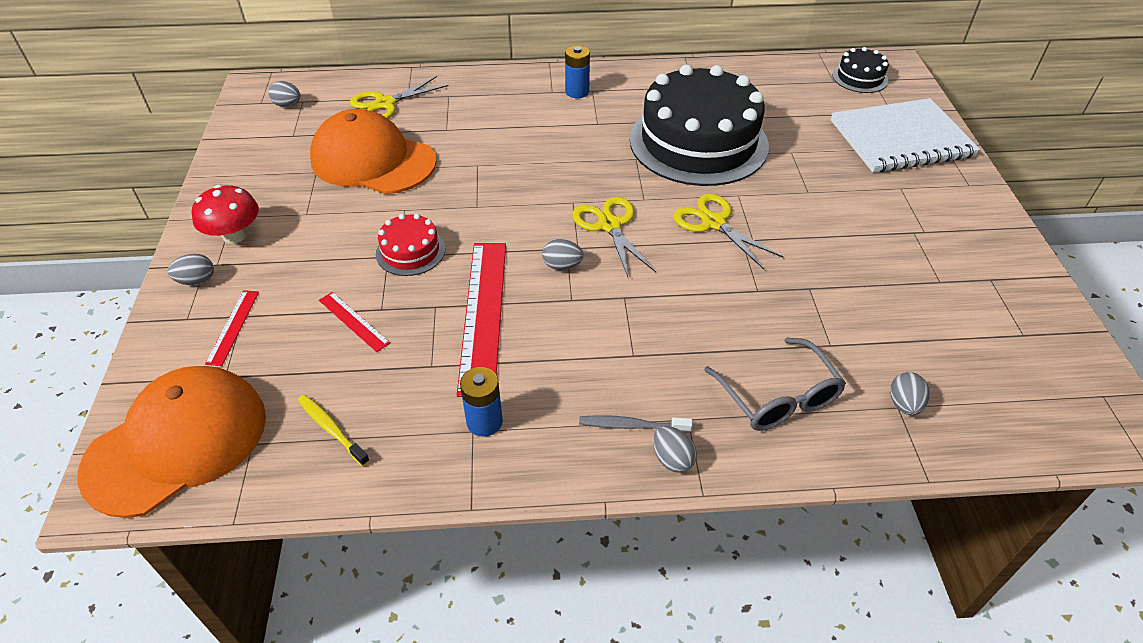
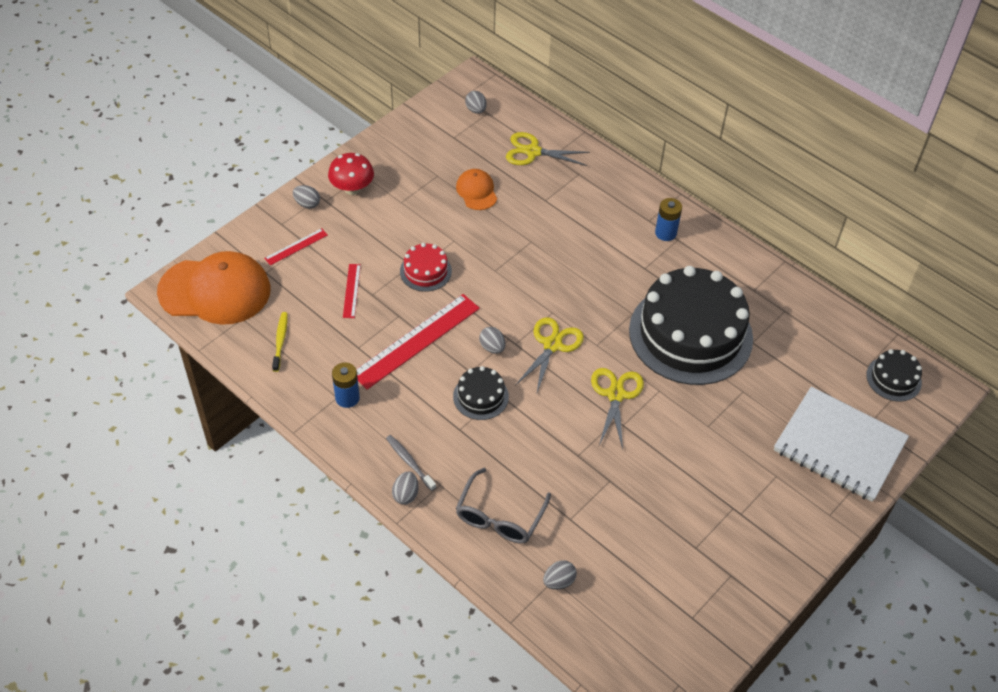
camera: 45 degrees right, 5 degrees up
orange cap [310,109,437,194] -> orange cap [456,169,497,210], size x0.49
none -> black cake [453,366,509,420]

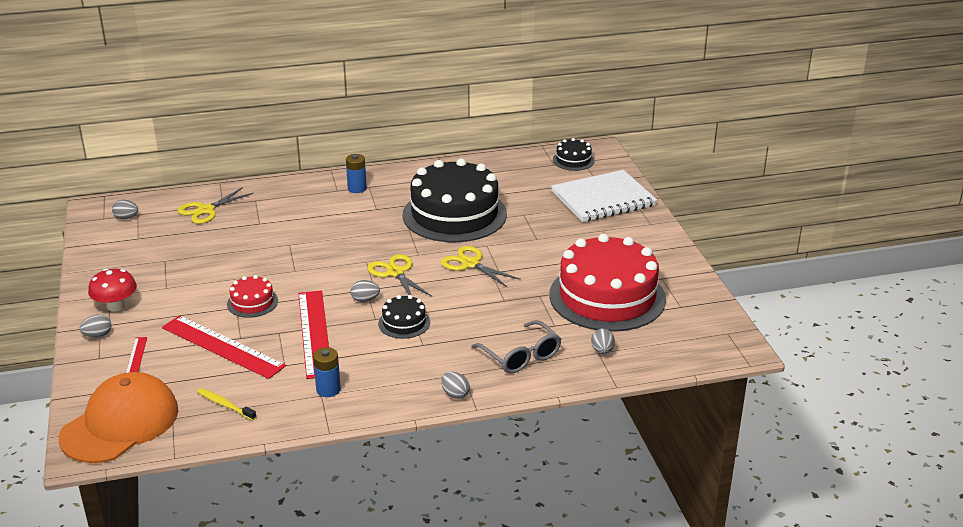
camera: 55 degrees left, 20 degrees down
red ruler [343,264,361,318] -> red ruler [162,315,286,379], size x2.10
grey toothbrush [386,435,436,491] -> none
orange cap [456,169,497,210] -> none
none -> red cake [549,234,666,332]

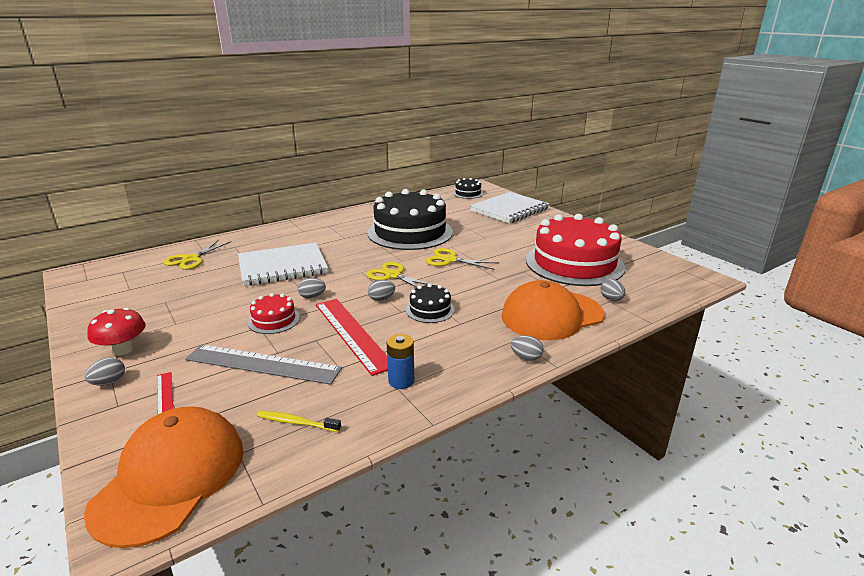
camera: 20 degrees left, 5 degrees down
grey egg [112,200,138,219] -> grey egg moved to [298,278,326,299]
red ruler [162,315,286,379] -> grey ruler [185,344,342,385]
blue battery [346,154,367,193] -> none
grey glasses [471,320,561,373] -> orange cap [501,280,604,340]
none -> white notebook [238,243,328,286]

